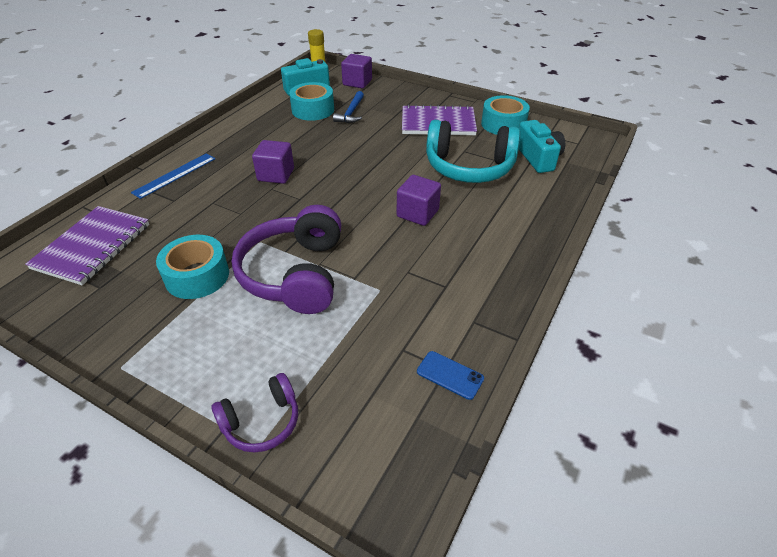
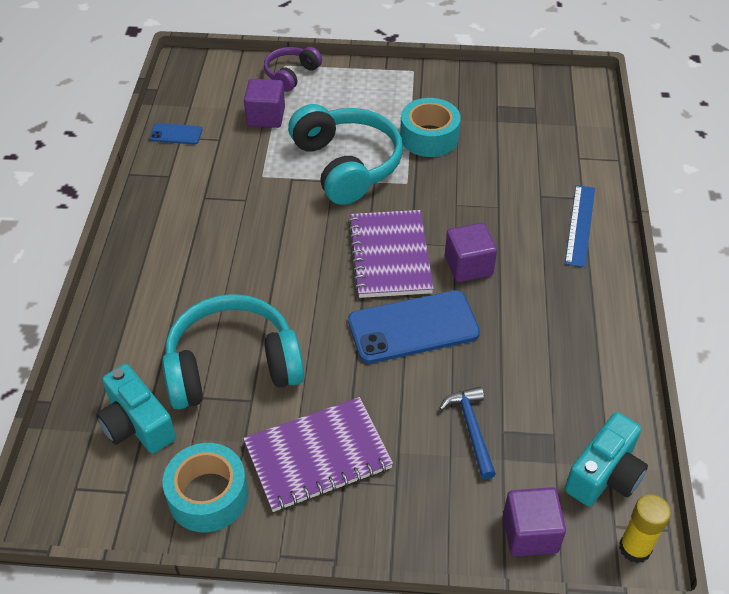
camera: 155 degrees right, 5 degrees up
purple notebook [25,206,149,285] -> purple notebook moved to [348,210,434,298]
purple headphones [232,205,341,314] -> turquoise headphones [288,104,403,205]
turquoise tape [289,82,334,121] -> none
purple cube [397,175,441,226] -> purple cube moved to [244,79,285,128]
none -> blue phone [348,290,480,363]

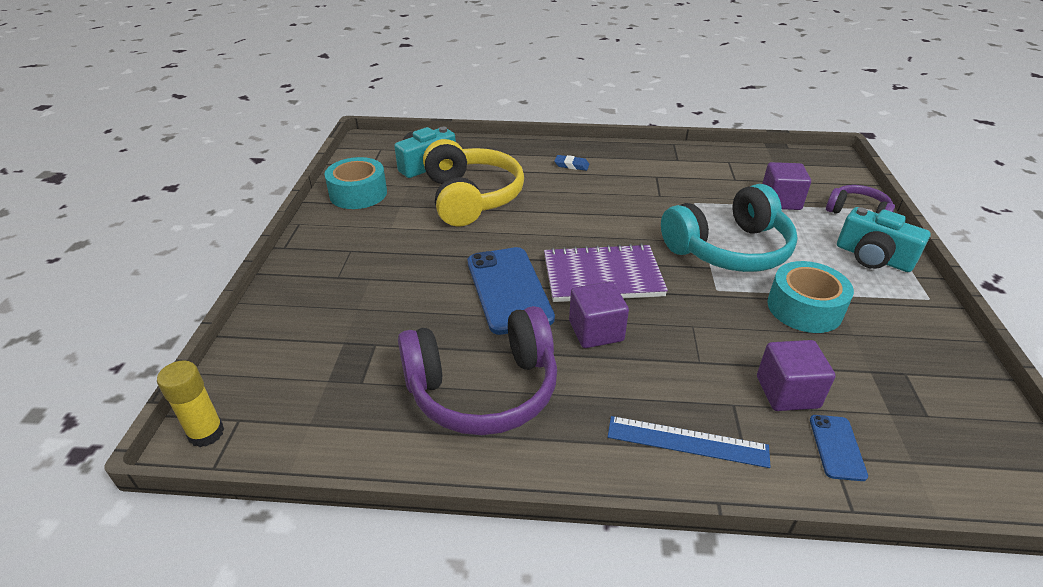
camera: 90 degrees right, 10 degrees down
blue phone [150,123,202,144] -> blue phone moved to [810,415,868,481]
turquoise headphones [162,294,304,410] -> yellow headphones [423,139,524,226]
purple notebook [243,397,393,512] -> none
blue hammer [439,387,496,480] -> none
purple cube [503,487,566,557] -> purple cube moved to [757,340,836,411]
turquoise camera [565,412,648,506] -> turquoise camera moved to [837,207,931,272]
none -> purple headphones [398,306,557,435]
none -> blue eraser [554,155,589,171]

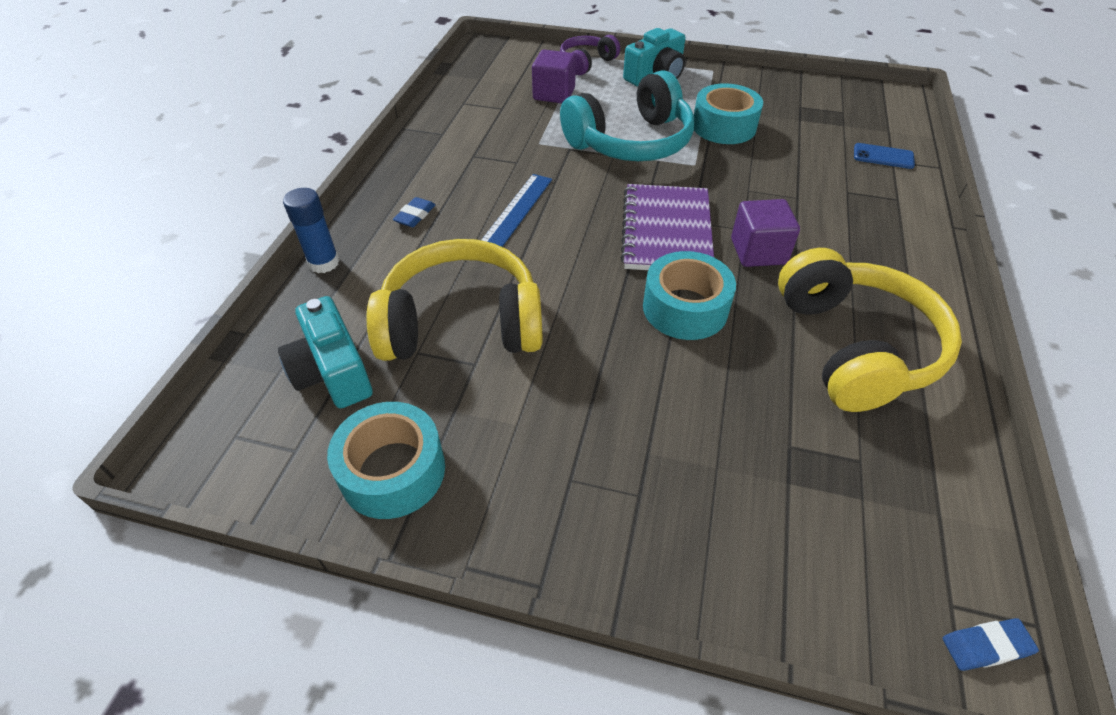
camera: 80 degrees left, 10 degrees up
yellow glue stick [157,361,224,447] -> blue eraser [943,618,1039,671]
purple headphones [398,306,557,435] -> yellow headphones [778,248,962,412]
blue phone [468,247,555,335] -> turquoise tape [643,251,736,340]
blue ruler [608,416,771,468] -> blue ruler moved to [481,174,552,247]
turquoise headphones [661,184,798,272] -> turquoise headphones turned 75 degrees clockwise [560,71,694,161]
purple cube [757,340,836,411] -> none
none -> blue glue stick [283,188,340,273]

